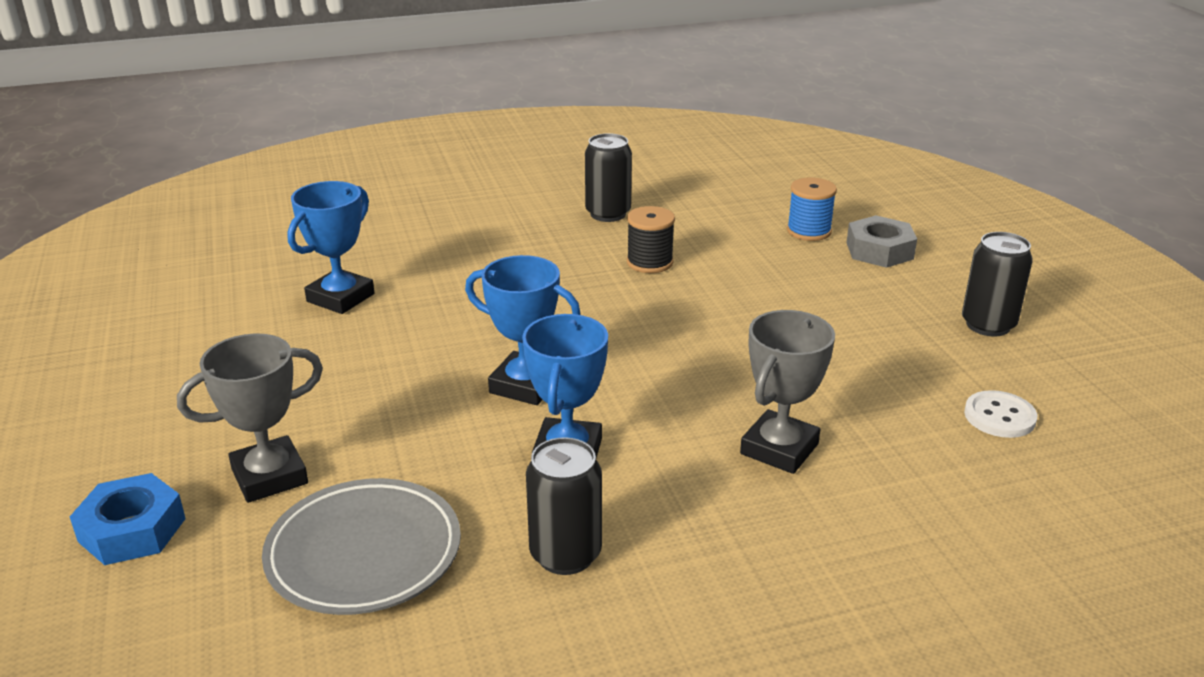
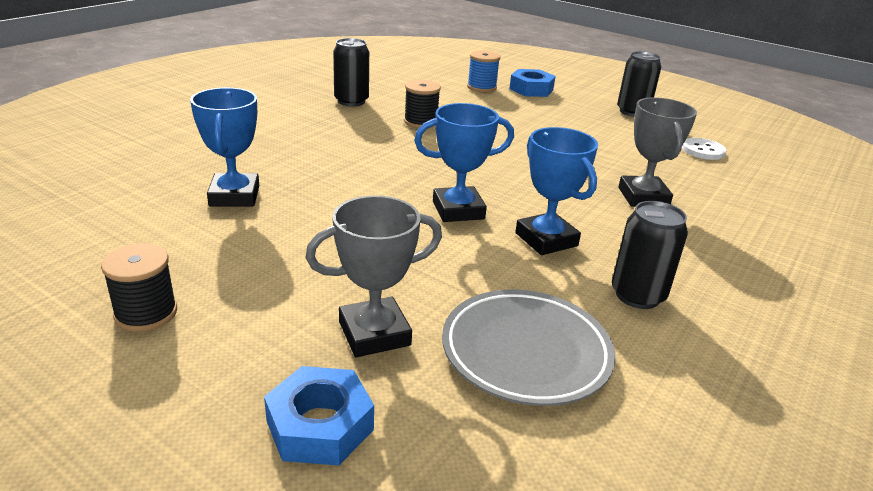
camera: 40 degrees left, 0 degrees up
grey trophy [177,334,323,503] -> grey trophy turned 45 degrees clockwise [305,195,442,357]
grey nut [846,215,917,268] -> blue nut [509,69,556,97]
none -> black spool [101,243,177,332]

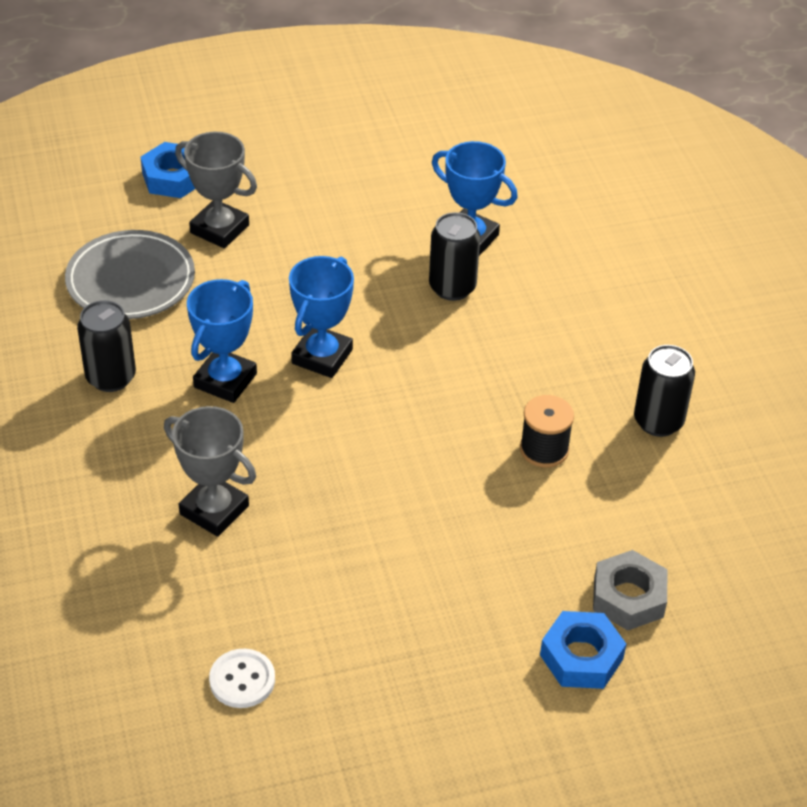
camera: 130 degrees right, 15 degrees up
black spool [101,243,177,332] -> none
grey trophy [305,195,442,357] -> grey trophy turned 75 degrees counterclockwise [175,132,257,248]
blue spool [467,50,500,92] -> grey nut [593,550,667,631]
blue trophy [515,127,598,255] -> blue trophy turned 75 degrees counterclockwise [187,279,257,403]
black can [617,51,661,117] -> black can moved to [429,212,480,301]

